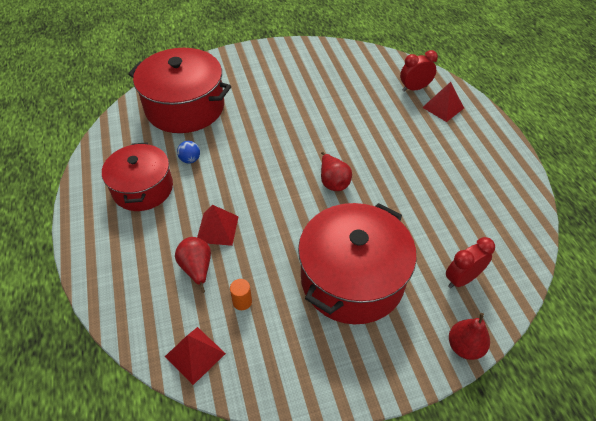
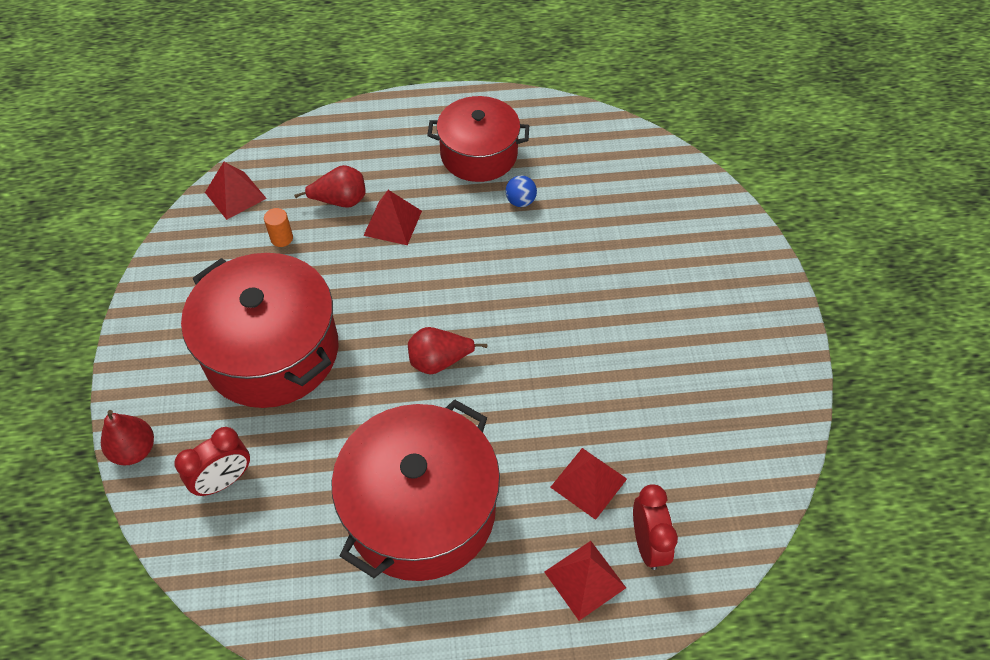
camera: 100 degrees right, 5 degrees up
red pot [128,48,231,133] -> red pot moved to [331,399,500,581]
red clock [446,237,495,288] -> red clock turned 75 degrees clockwise [174,427,250,496]
none -> red pyramid [550,448,627,520]

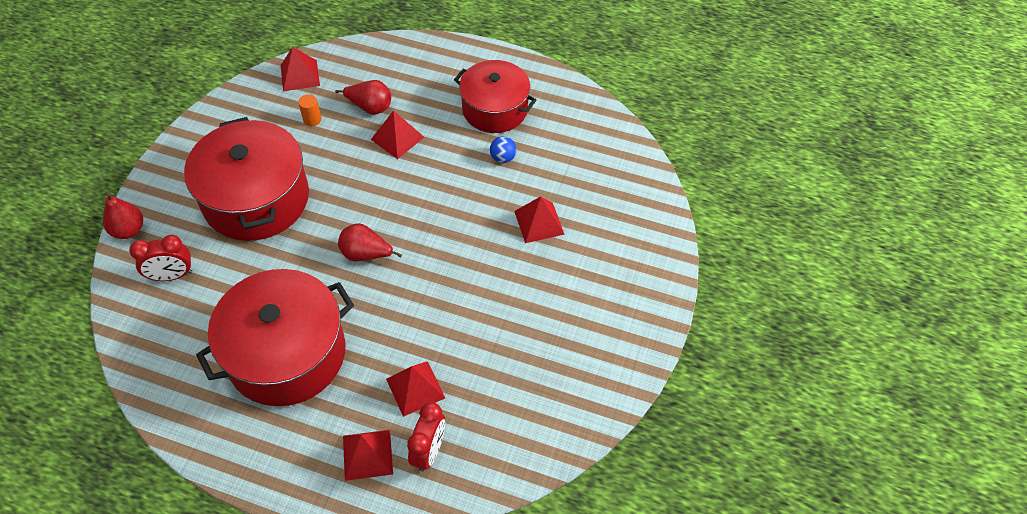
camera: 25 degrees right, 0 degrees up
none -> red pyramid [514,196,565,243]

